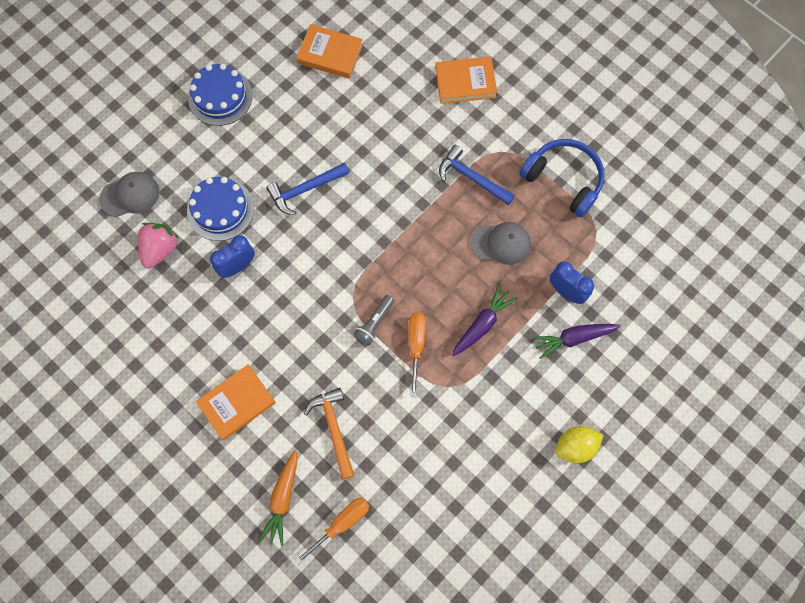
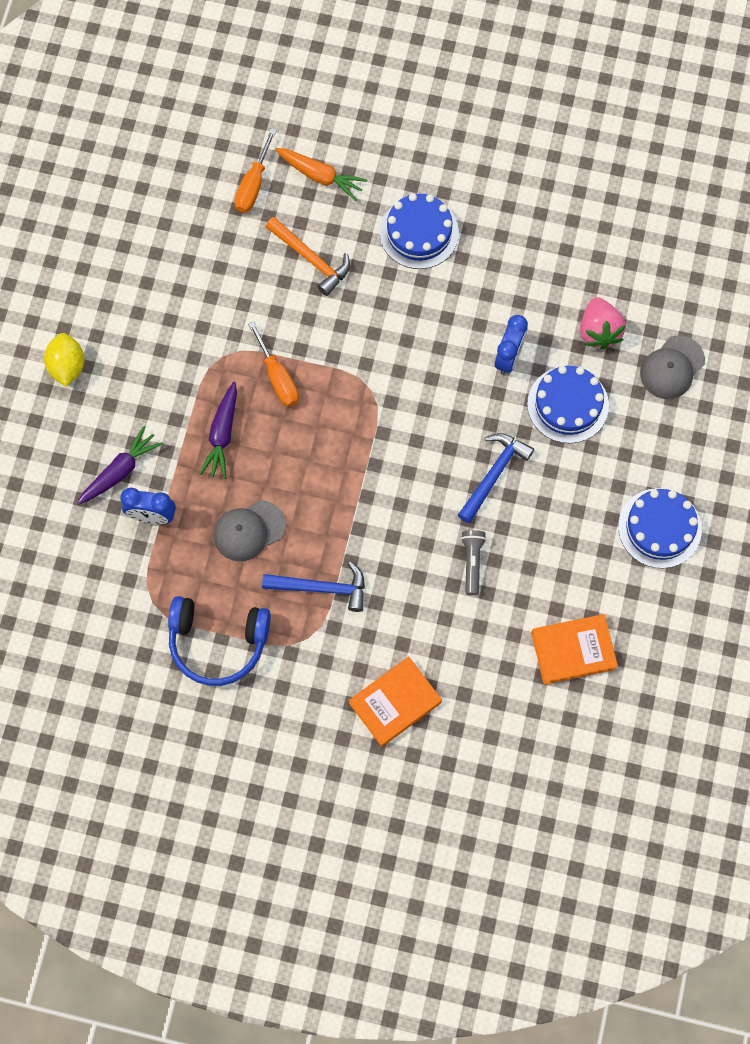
camera: 150 degrees right, 0 degrees up
orange book [196,364,276,440] -> blue cake [380,193,459,269]
orange carrot [259,450,298,546] -> orange carrot turned 135 degrees clockwise [275,148,367,201]
grey flashlight [354,295,394,345] -> grey flashlight moved to [461,530,486,595]
yellow lemon [555,426,603,463] -> yellow lemon turned 45 degrees counterclockwise [44,333,85,387]

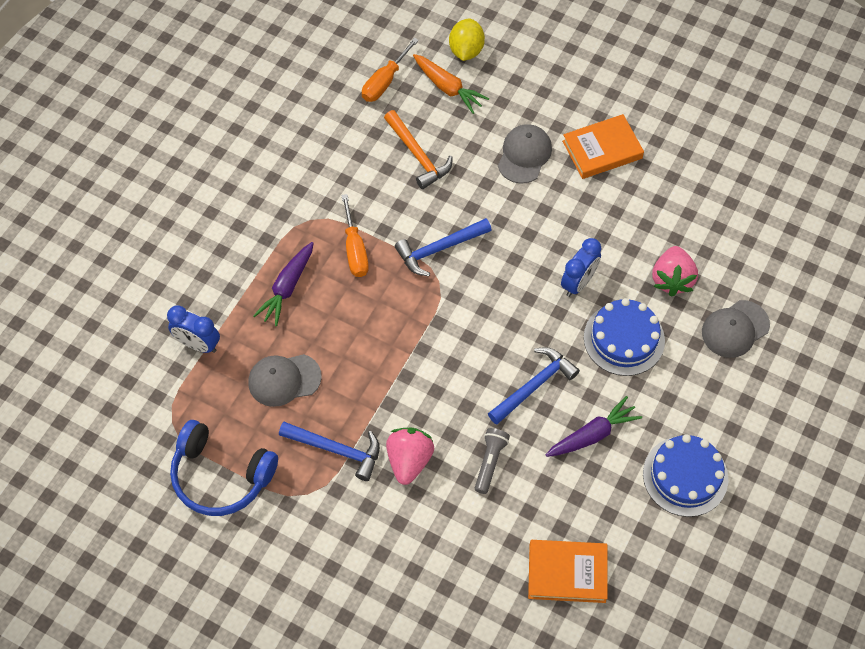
camera: 15 degrees right, 10 degrees down
yellow lemon [44,333,85,387] -> yellow lemon moved to [449,19,485,61]
purple carrot [77,426,163,505] -> purple carrot moved to [546,396,642,457]
orange book [349,656,442,747] -> orange book moved to [562,114,644,179]
blue cake [380,193,459,269] -> grey cap [498,124,552,184]
none -> pink strawberry [386,428,434,485]
none -> blue hammer [395,218,492,276]

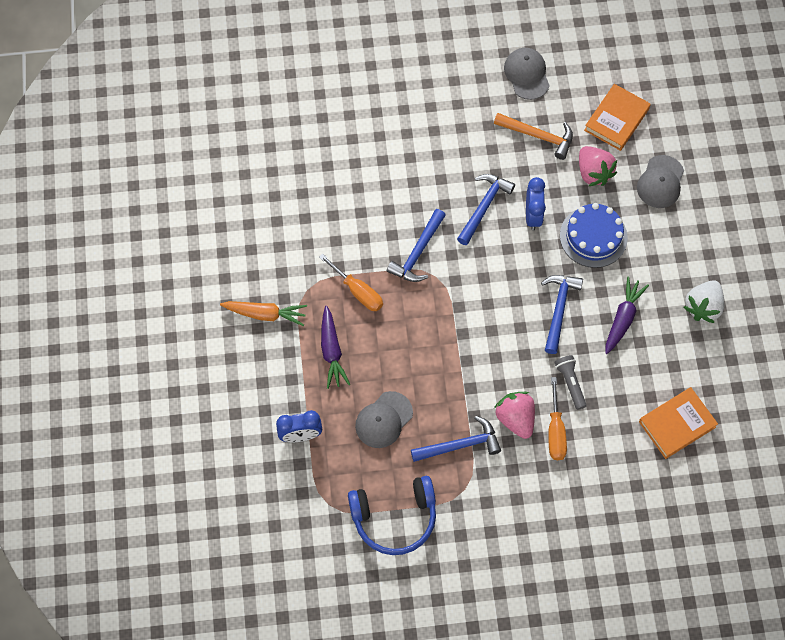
camera: 35 degrees left, 5 degrees up
orange screwdriver [362,38,419,102] -> orange screwdriver moved to [548,377,567,460]
orange hammer [384,110,453,189] -> orange hammer moved to [494,113,573,160]
orange carrot [413,54,489,114] -> orange carrot moved to [220,301,307,326]
yellow lemon [449,19,485,61] -> none
grey cap [498,124,552,184] -> grey cap moved to [504,48,550,100]
orange book [562,114,644,179] -> orange book moved to [584,84,651,151]
blue cake [643,434,728,517] -> white strawberry [684,280,725,323]
none -> blue hammer [457,174,515,245]

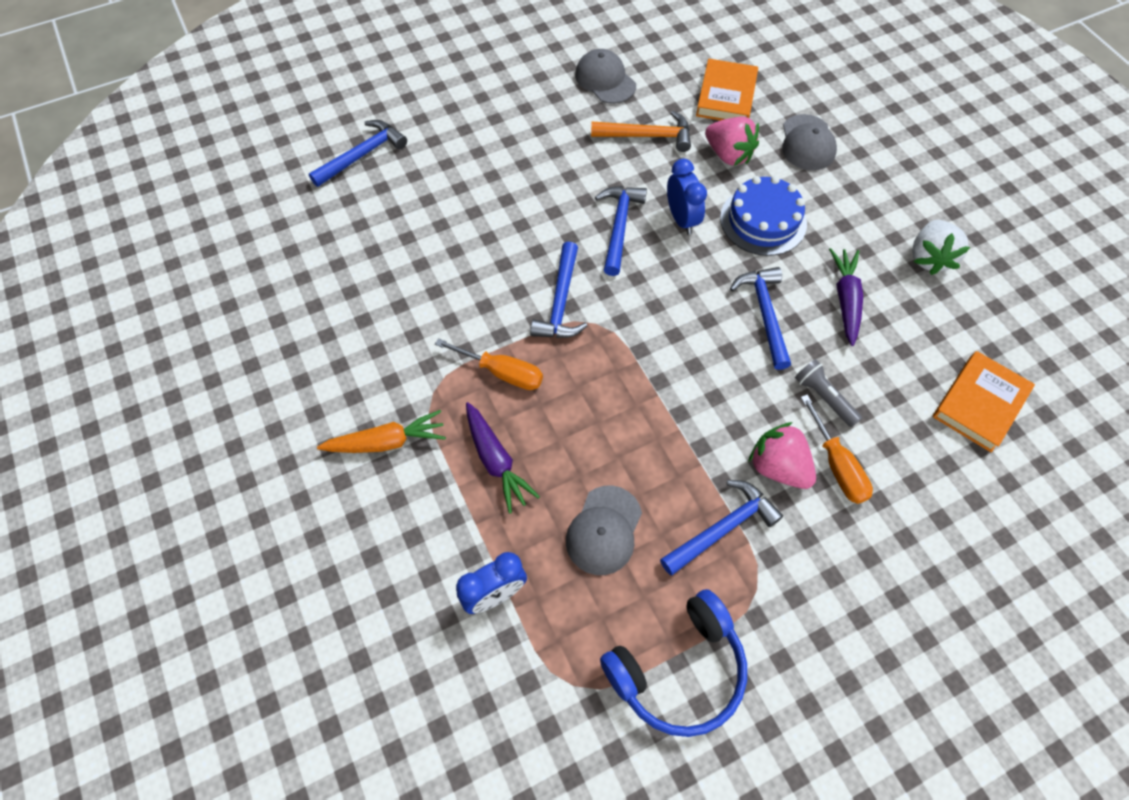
camera: 20 degrees left, 5 degrees down
none -> blue hammer [309,120,407,187]

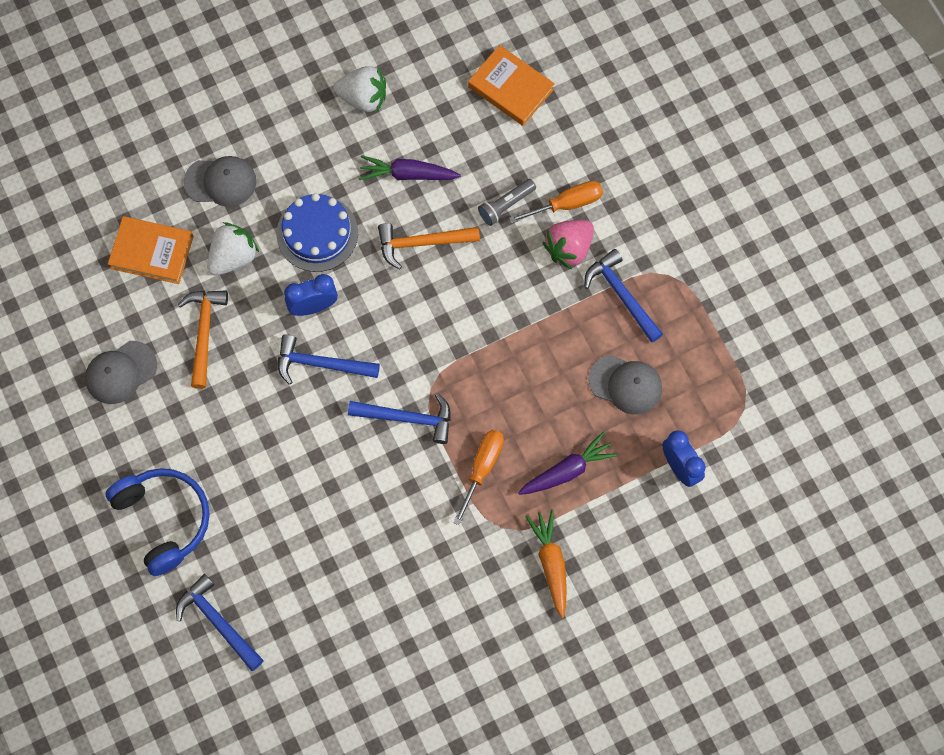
camera: 90 degrees left, 10 degrees up
blue headphones [600,589,747,737] -> blue headphones moved to [105,468,210,576]
pink strawberry [705,117,759,166] -> white strawberry [207,222,259,276]
blue hammer [730,267,791,370] -> orange hammer [378,223,480,269]

